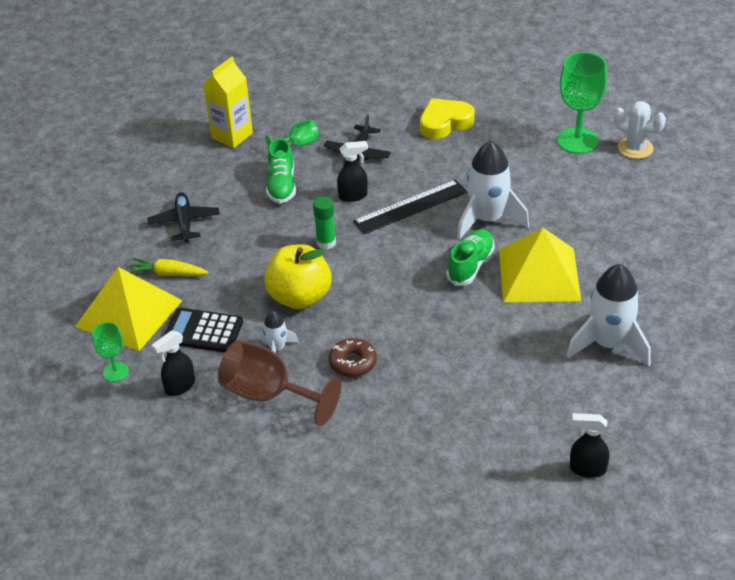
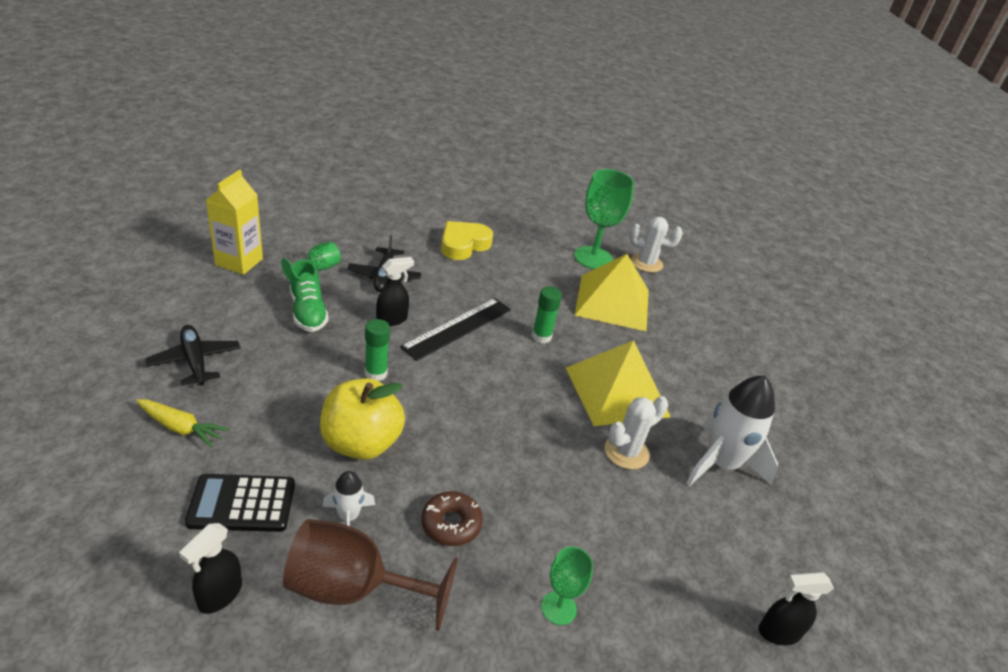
camera: 25 degrees left, 5 degrees down
yellow pyramid [75,267,183,351] -> yellow pyramid moved to [574,254,649,331]
green goblet [92,322,129,382] -> green goblet moved to [541,547,593,625]
yellow carrot [127,258,208,276] -> yellow carrot turned 150 degrees counterclockwise [136,399,230,448]
green shoe [446,229,495,285] -> none
white rocket [457,141,529,240] -> green glue stick [532,286,562,343]
none -> white cactus [605,396,668,470]

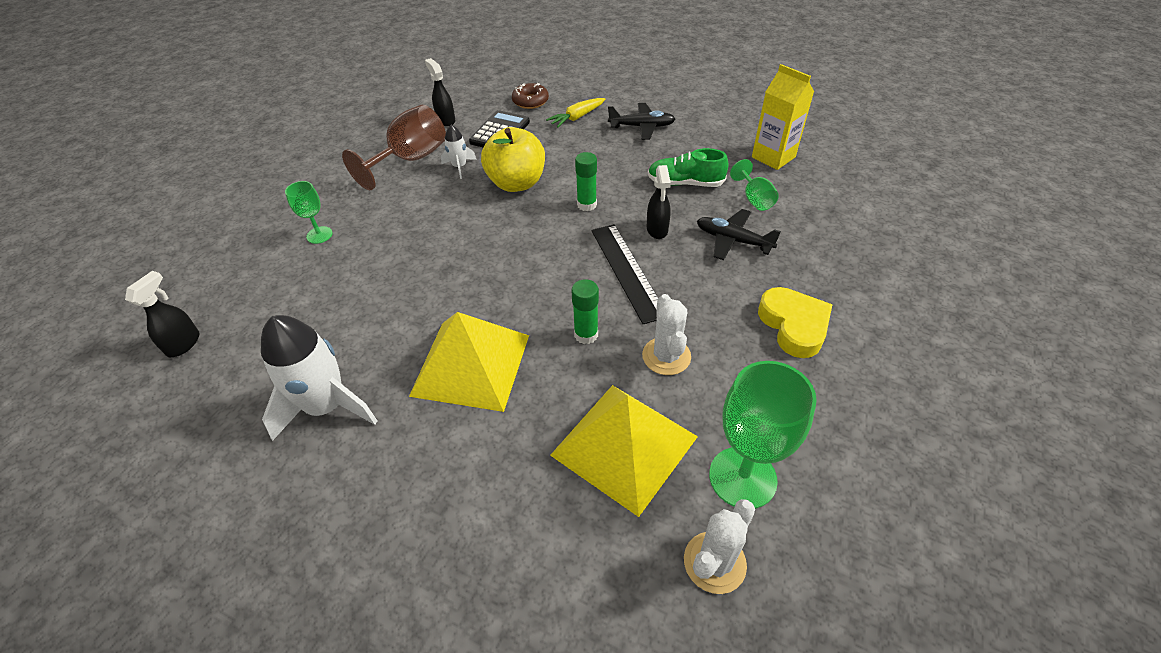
camera: 125 degrees right, 10 degrees up
brown donut [421,491,483,546] -> brown donut moved to [512,83,549,109]
white cactus [605,396,668,470] -> white cactus moved to [642,294,691,375]

